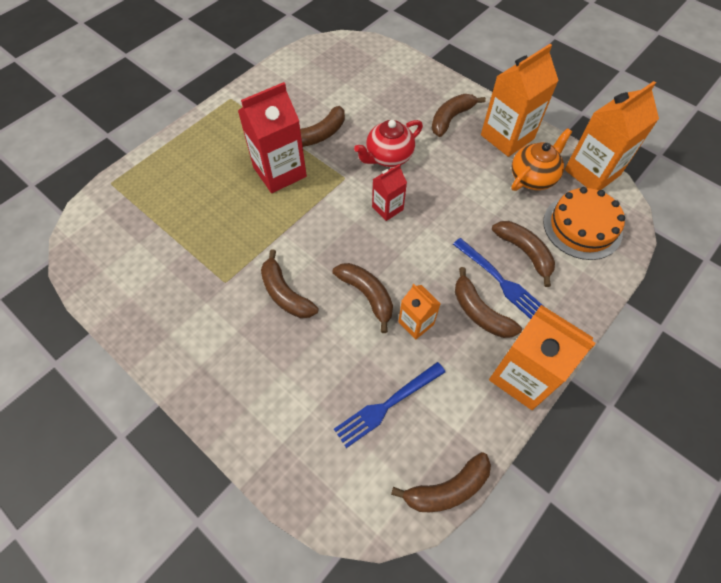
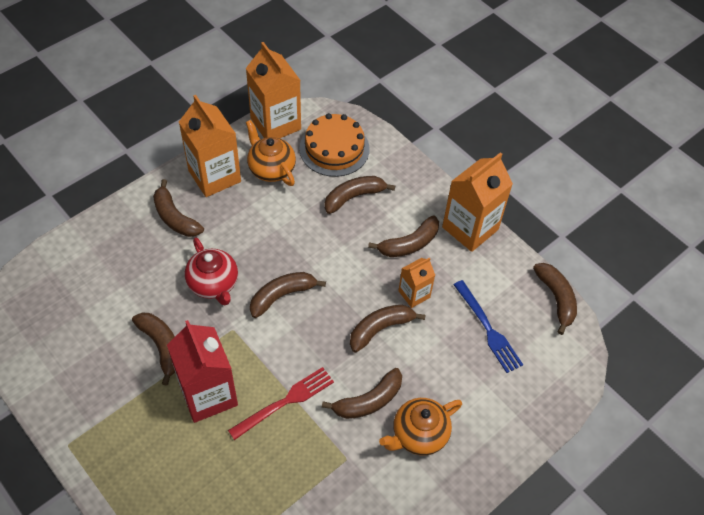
camera: 85 degrees left, 5 degrees down
red carton [372,164,407,221] -> brown banana [250,272,326,318]
blue fork [453,238,543,319] -> none
none -> red fork [228,367,334,440]
none -> orange teapot [379,398,462,456]

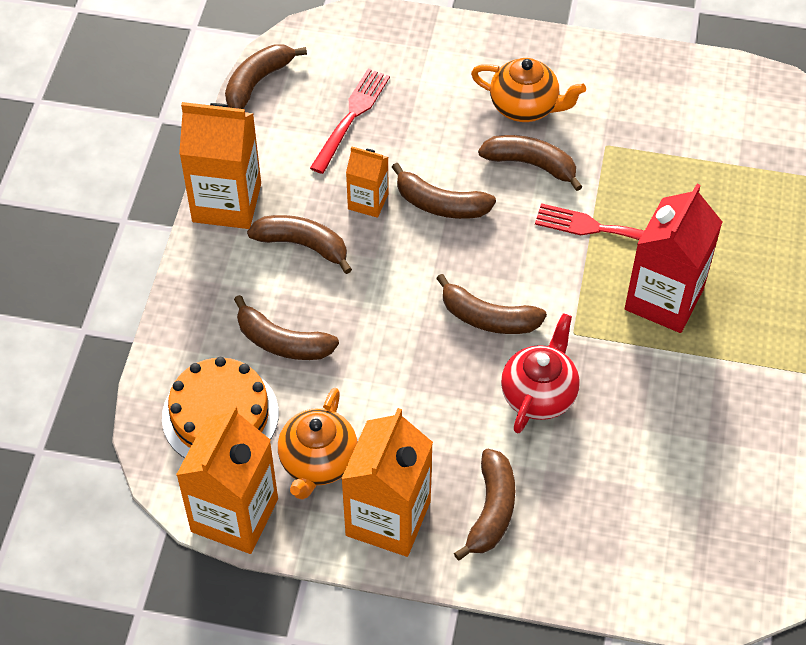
camera: 125 degrees left, 0 degrees up
brown banana [132,313,175,386] -> none
blue fork [454,280,523,373] -> red fork [310,68,390,174]

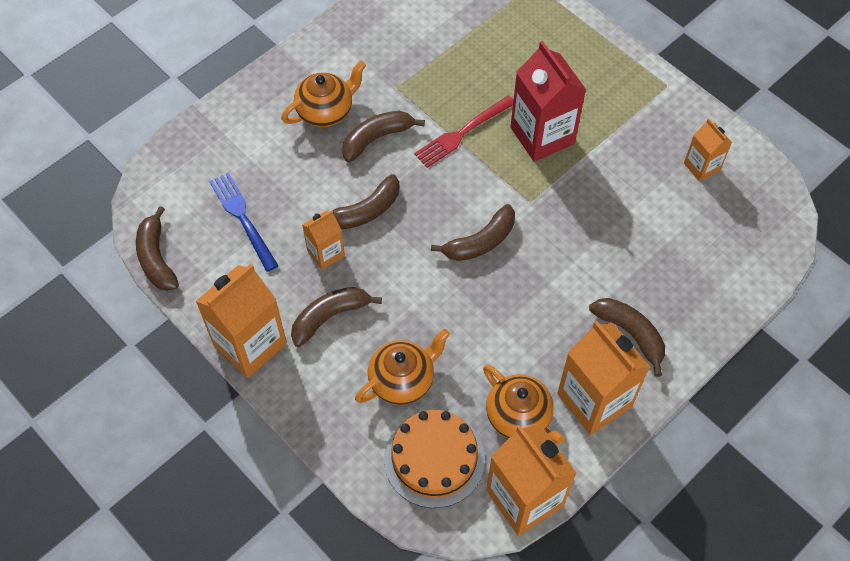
camera: 55 degrees left, 5 degrees up
brown banana [234,295,339,360] -> orange teapot [355,329,450,405]
red fork [310,68,390,174] -> blue fork [209,172,279,272]
red teapot [501,313,580,434] -> none
none -> orange carton [684,118,732,182]

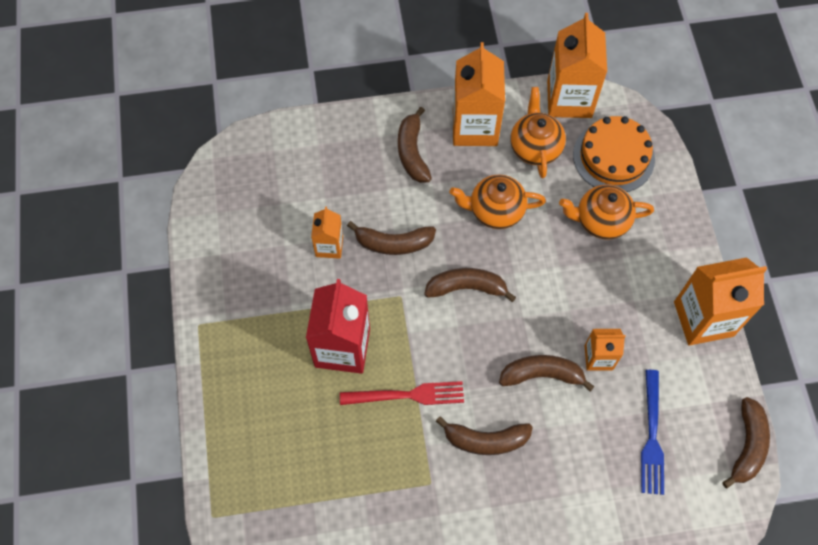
camera: 145 degrees left, 5 degrees up
orange teapot [281,61,366,127] -> orange teapot moved to [450,174,546,229]
brown banana [291,287,382,347] -> brown banana moved to [347,221,436,255]
orange carton [684,118,732,182] -> orange carton moved to [311,207,343,259]

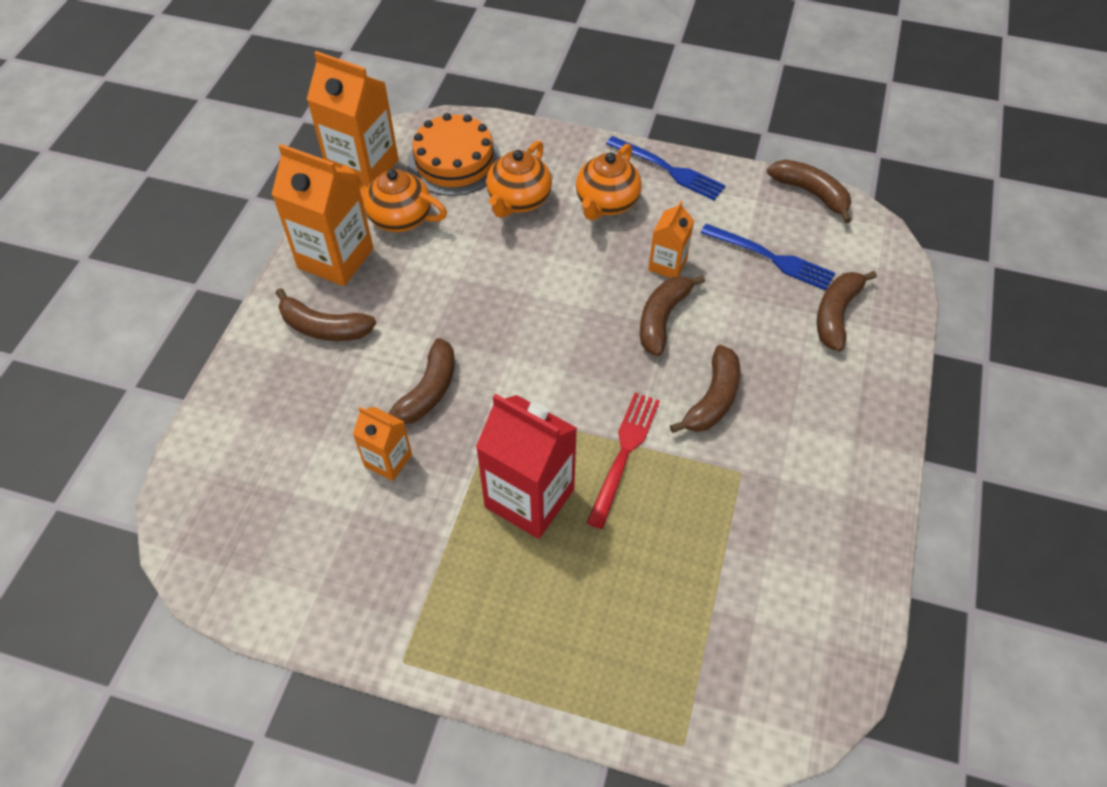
camera: 65 degrees left, 10 degrees down
brown banana [424,268,516,302] -> brown banana moved to [817,271,877,352]
orange teapot [450,174,546,229] -> orange teapot moved to [576,144,642,220]
orange carton [674,257,767,345] -> blue fork [606,136,726,200]

